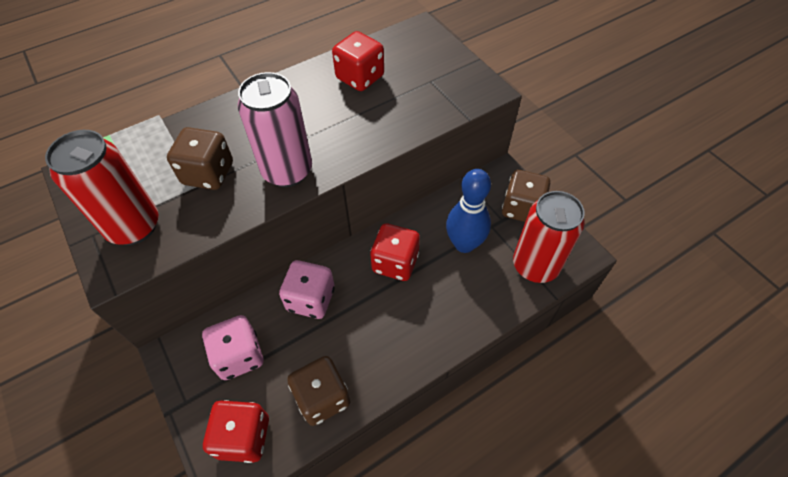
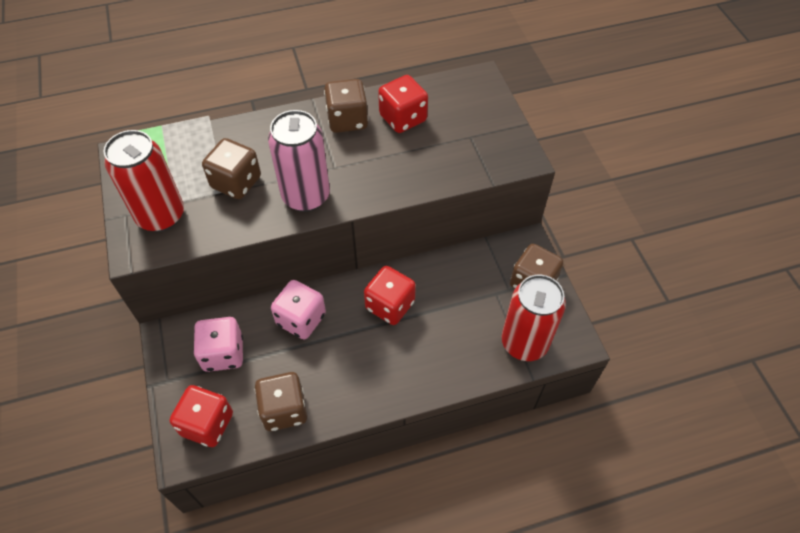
camera: 15 degrees right, 0 degrees up
blue bowling pin [446,169,491,253] -> none
none -> brown dice [324,79,368,133]

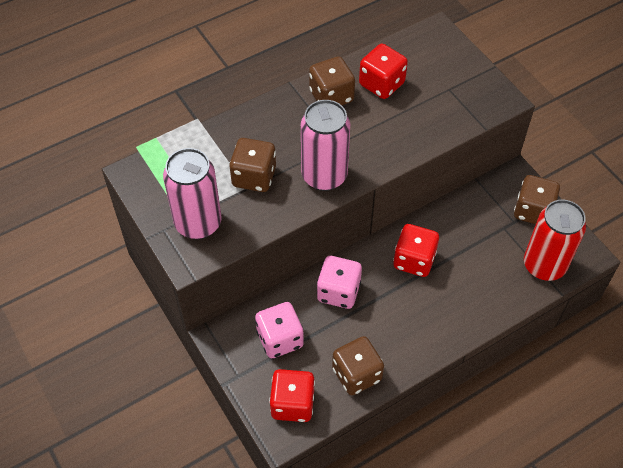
camera: 15 degrees left, 0 degrees up
red can [104,130,184,232] -> pink can [163,148,222,239]

